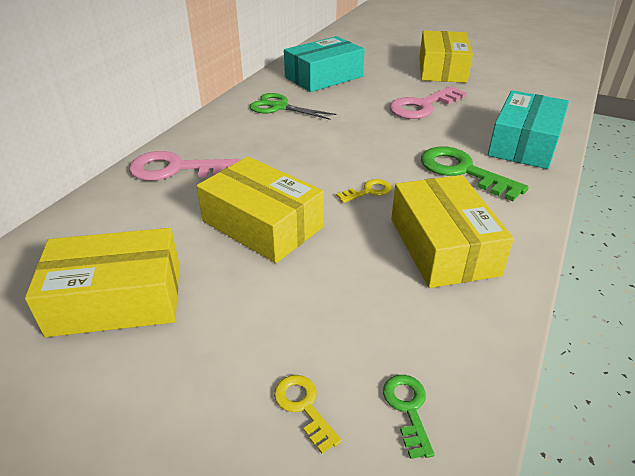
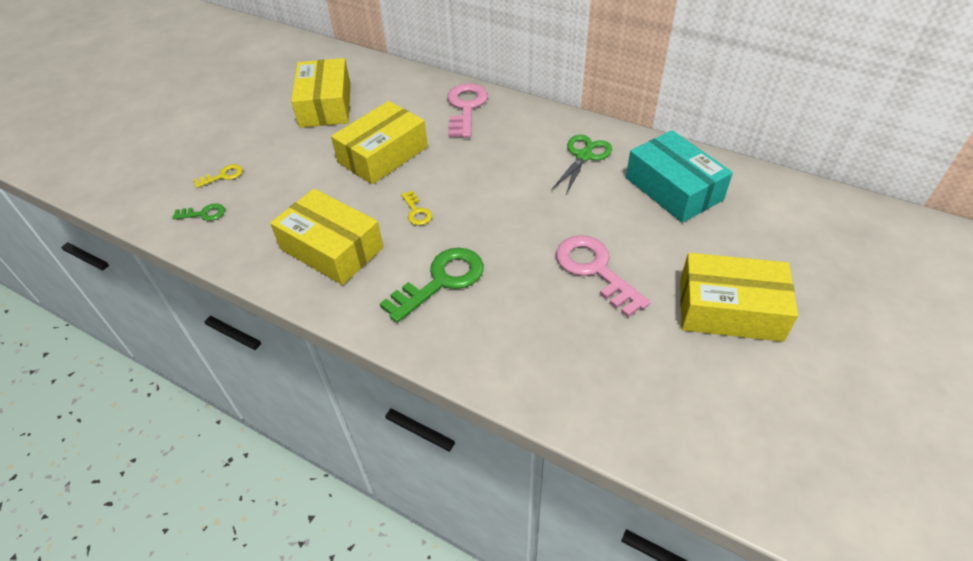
camera: 95 degrees right, 10 degrees up
yellow box [391,175,514,288] -> yellow box turned 45 degrees clockwise [270,189,384,285]
turquoise box [488,90,569,169] -> none

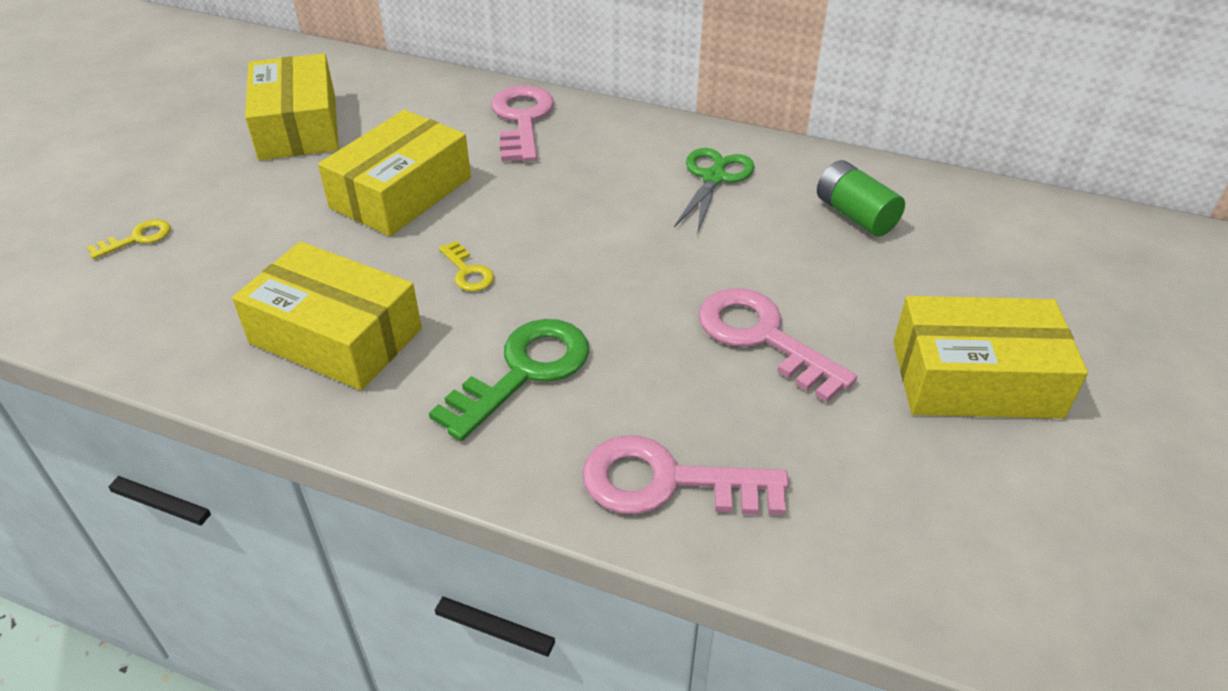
camera: 10 degrees left, 5 degrees down
green key [172,203,225,221] -> none
turquoise box [626,130,733,223] -> green battery [817,160,905,237]
none -> pink key [582,435,789,515]

